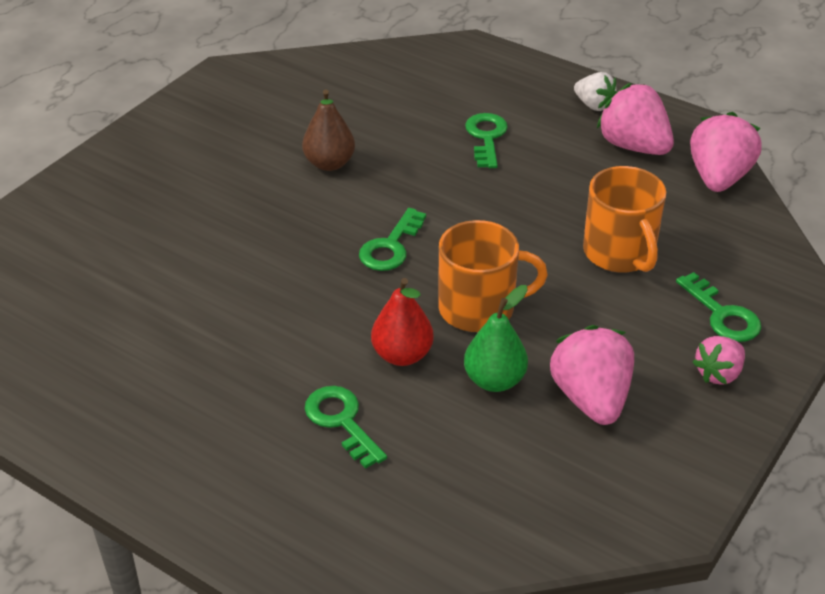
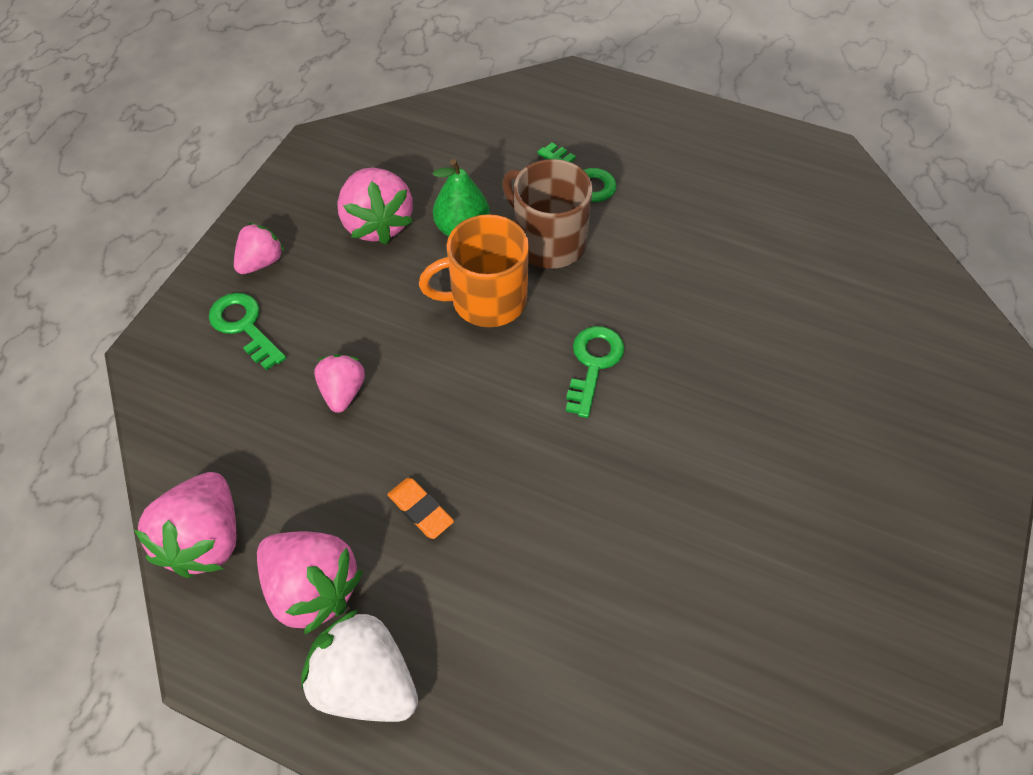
camera: 170 degrees right, 15 degrees up
brown pear [302,89,355,171] -> none
red pear [371,278,434,366] -> brown mug [502,159,593,269]
green key [465,113,508,168] -> none
white strawberry [574,72,617,111] -> white strawberry [301,609,418,722], size x1.68
orange mug [583,166,666,273] -> pink strawberry [314,354,365,413]
none -> orange eraser [387,478,454,539]

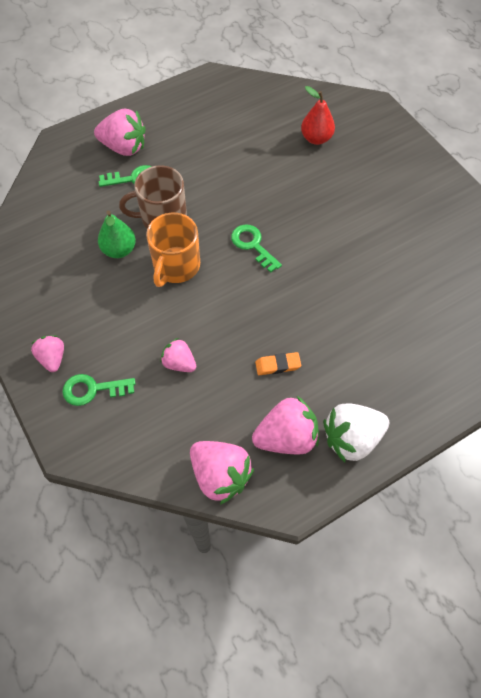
camera: 55 degrees left, 5 degrees up
pink strawberry [337,168,413,245] -> pink strawberry moved to [94,109,146,156]
none -> red pear [301,86,335,145]

